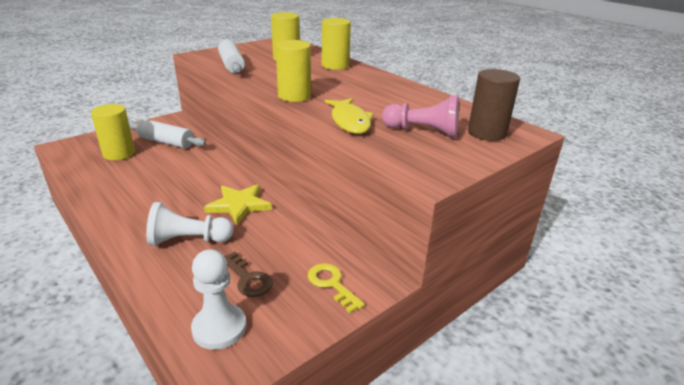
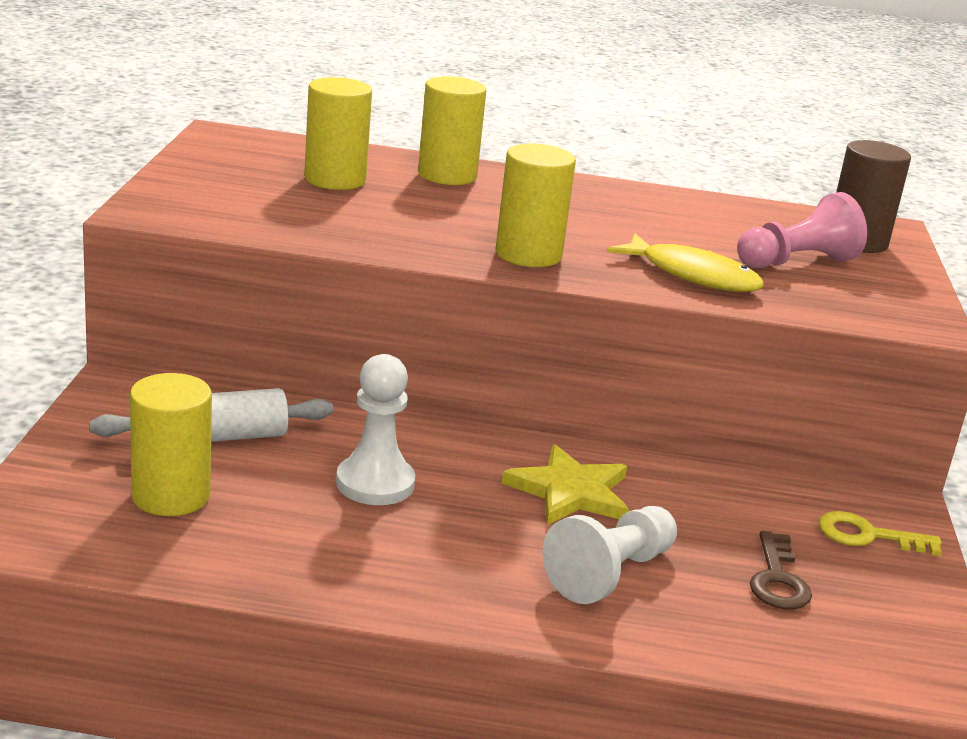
camera: 45 degrees left, 5 degrees down
white pawn [191,249,246,350] -> white pawn moved to [336,354,415,505]
white rolling pin [218,39,245,73] -> none
brown key [224,251,273,297] -> brown key turned 90 degrees clockwise [750,531,812,609]

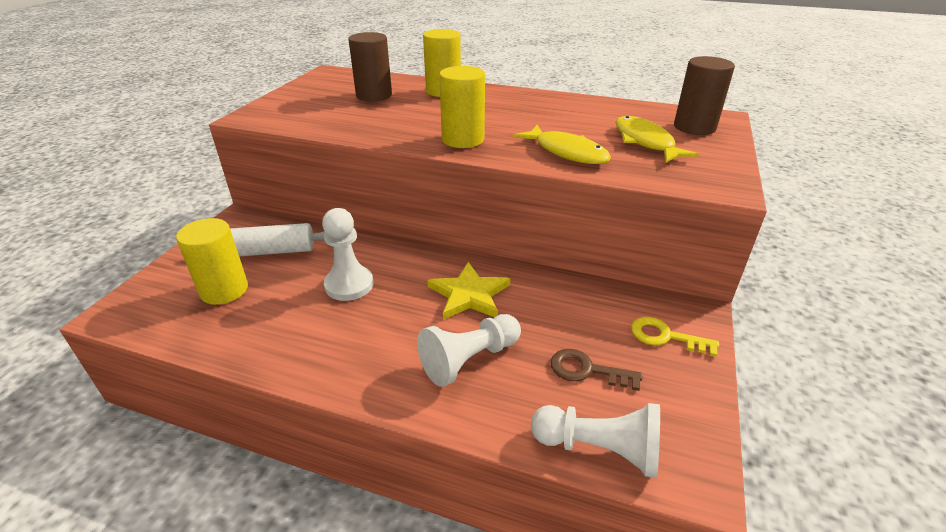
camera: 15 degrees right, 10 degrees up
yellow cylinder [304,77,372,190] -> brown cylinder [348,32,392,101]
pink pawn [737,192,867,269] -> yellow fish [615,116,699,162]
brown key [750,531,812,609] -> brown key turned 90 degrees clockwise [551,349,642,391]
none -> white pawn [531,403,660,478]

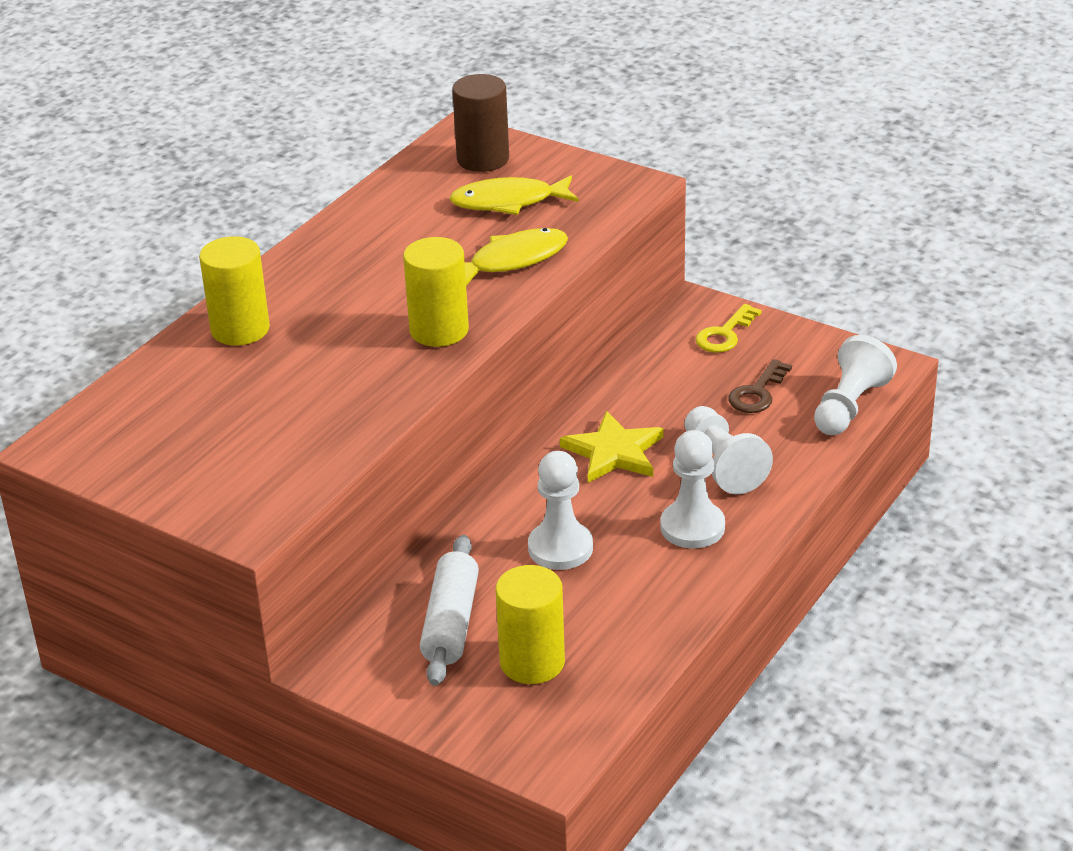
camera: 75 degrees left, 0 degrees up
brown cylinder [348,32,392,101] -> none
none -> white pawn [660,430,725,548]

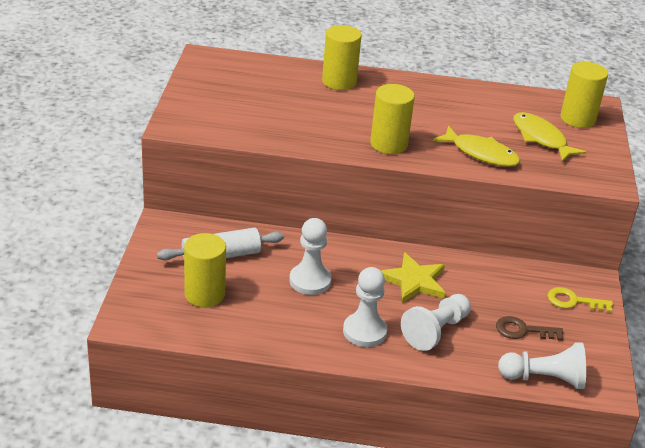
camera: 60 degrees right, 0 degrees up
brown cylinder [452,74,509,172] -> yellow cylinder [560,62,608,128]

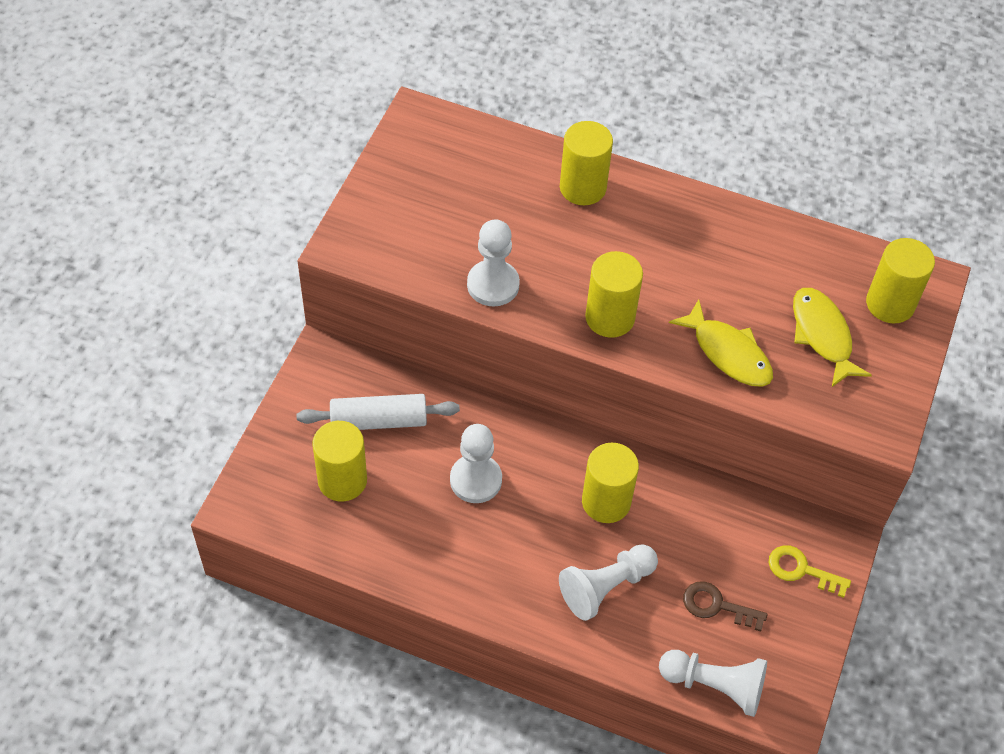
camera: 15 degrees right, 20 degrees up
white pawn [343,267,387,347] -> white pawn moved to [467,219,520,306]
yellow star [381,252,446,303] -> yellow cylinder [582,443,639,523]

